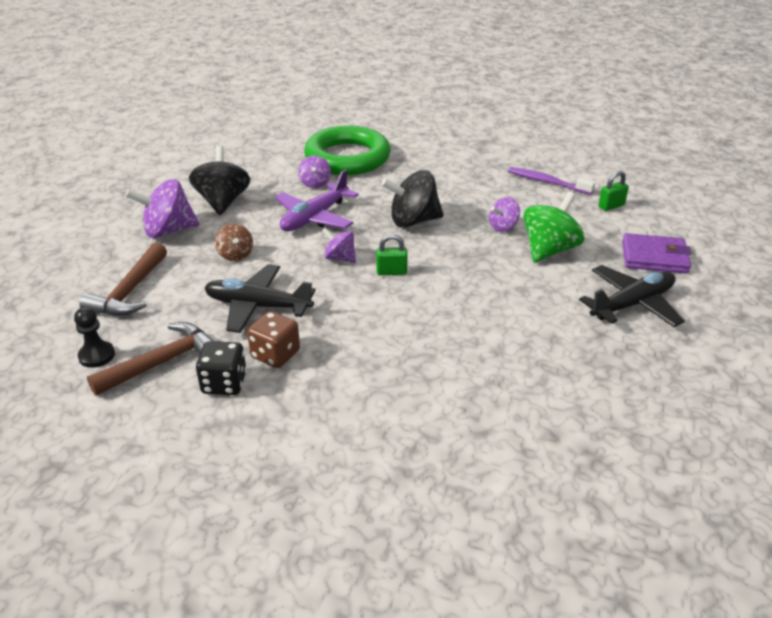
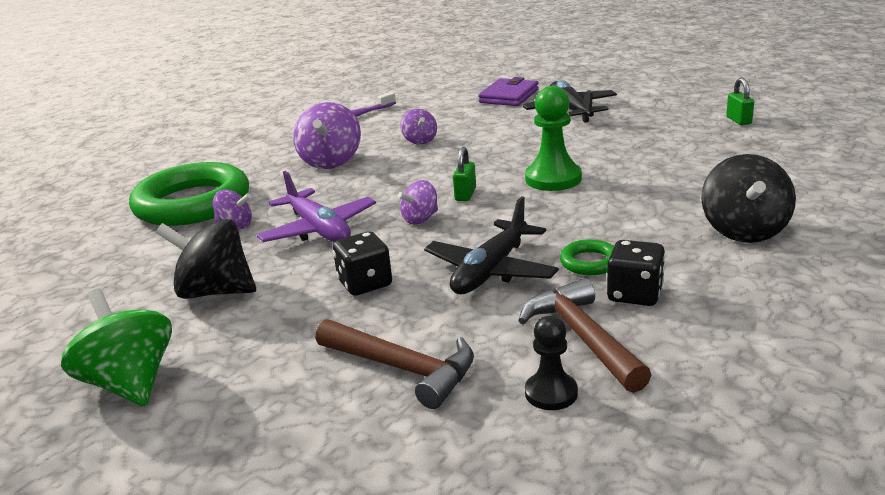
camera: 70 degrees left, 10 degrees down
purple spinning top [125,179,200,238] -> purple spinning top moved to [293,102,361,169]
brown spinning top [215,223,253,261] -> black dice [333,231,392,296]
brown dice [247,311,300,368] -> green ring [560,239,614,275]
black spinning top [381,170,444,228] -> black spinning top moved to [701,154,796,243]
green spinning top [523,192,584,263] -> green spinning top moved to [61,289,172,406]
green padlock [598,171,629,211] -> green padlock moved to [726,78,754,125]
none -> green pawn [525,86,582,191]

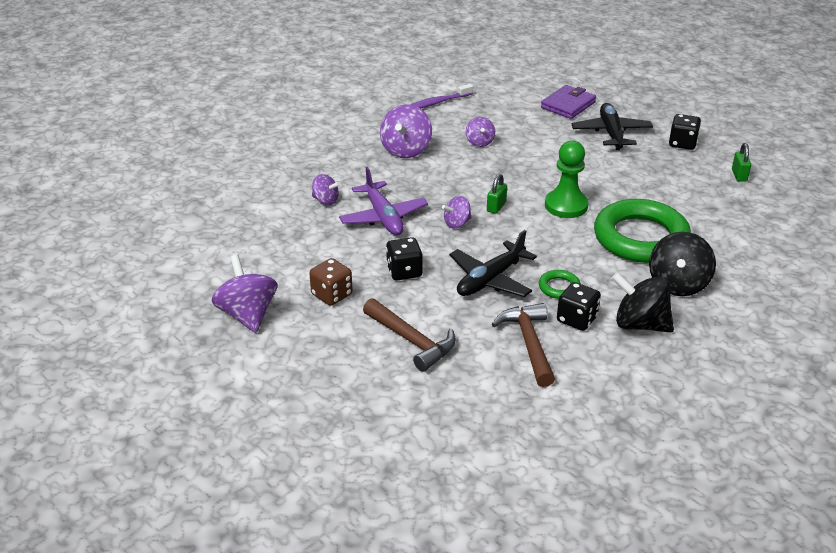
camera: 10 degrees right, 10 degrees up
green spinning top [61,289,172,406] -> purple spinning top [212,255,277,333]
green ring [129,162,249,226] -> green ring moved to [594,199,691,263]
black spinning top [156,219,256,299] -> black spinning top moved to [612,272,674,333]
black pawn [525,316,578,410] -> none
none -> brown dice [309,258,353,306]
none -> black dice [669,114,701,150]

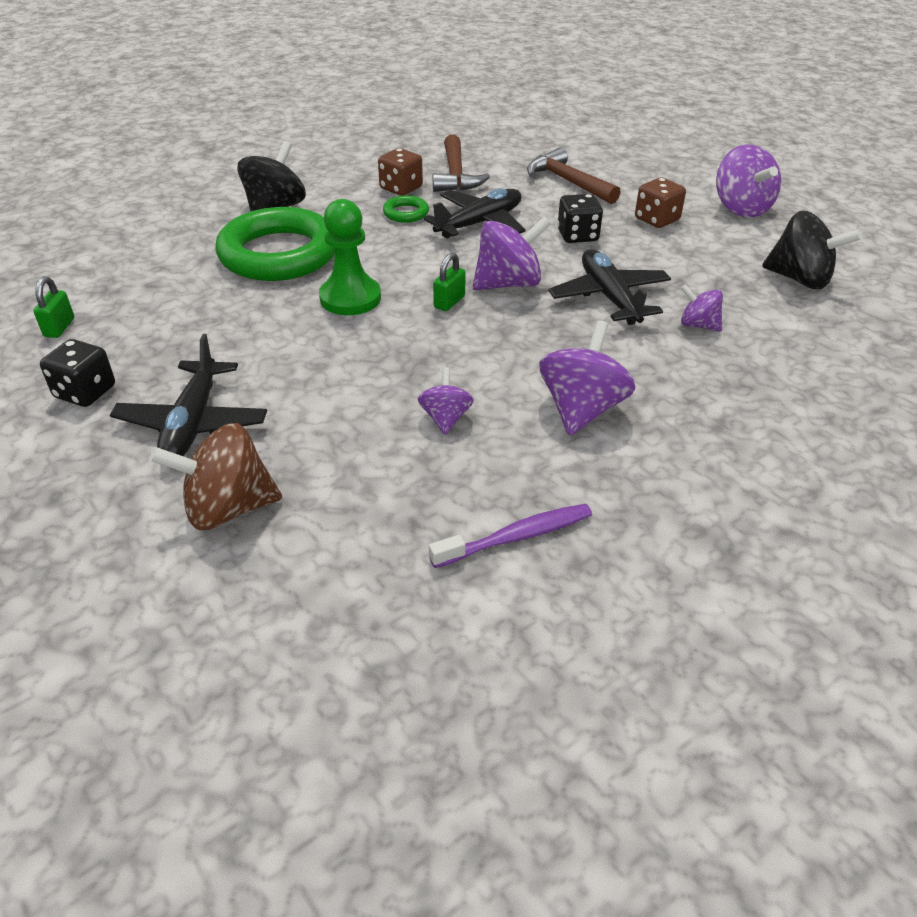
camera: 175 degrees left, 5 degrees up
purple plane [339,167,428,235] -> black plane [548,249,671,325]
purple spinning top [442,196,472,228] -> purple spinning top [473,216,551,290], size x1.76
purple wallet [541,85,596,119] -> brown spinning top [150,423,282,530]
black dice [557,282,601,331] -> brown dice [378,148,423,196]
black spinning top [612,272,674,333] -> black spinning top moved to [762,211,862,290]

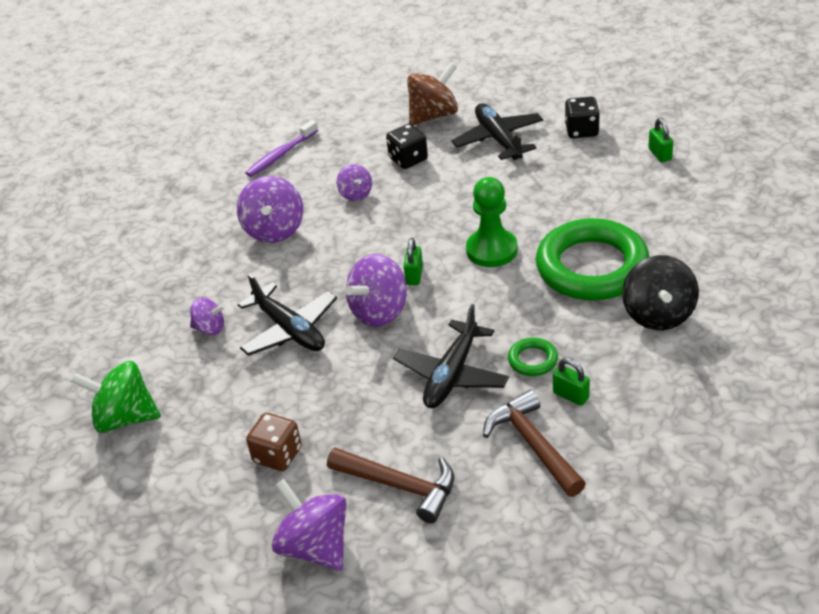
camera: 160 degrees right, 0 degrees up
brown dice [378,148,423,196] -> green padlock [553,358,590,406]
black dice [557,194,603,243] -> black dice moved to [386,124,428,169]
purple spinning top [716,145,781,217] -> purple spinning top moved to [272,479,347,571]
black spinning top [762,211,862,290] -> green spinning top [70,361,161,433]

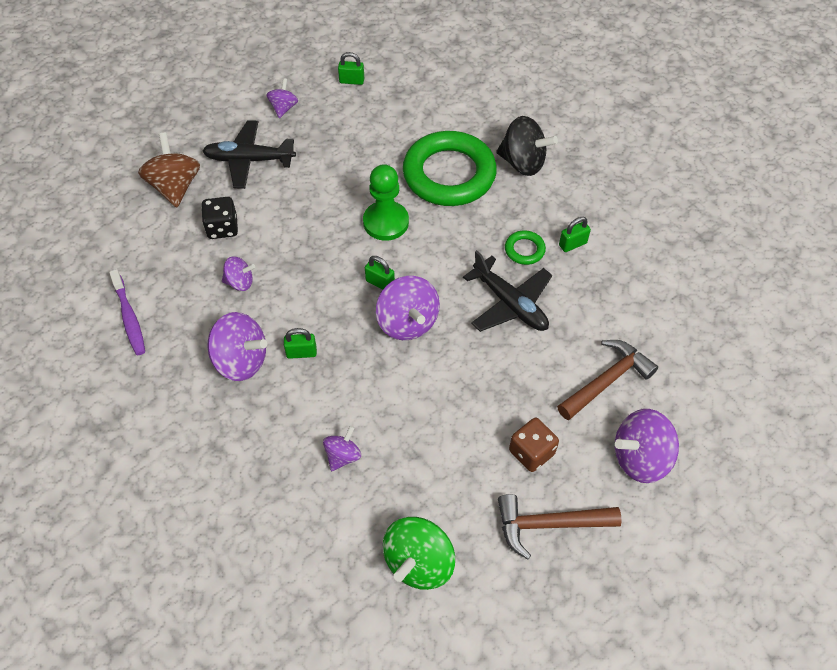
camera: 70 degrees left, 15 degrees up
black plane [238,274,337,356] -> none
brown hammer [483,390,586,497] -> brown hammer moved to [498,494,621,560]
black dice [565,97,600,138] -> purple spinning top [266,78,298,118]
none -> green padlock [284,328,317,359]

